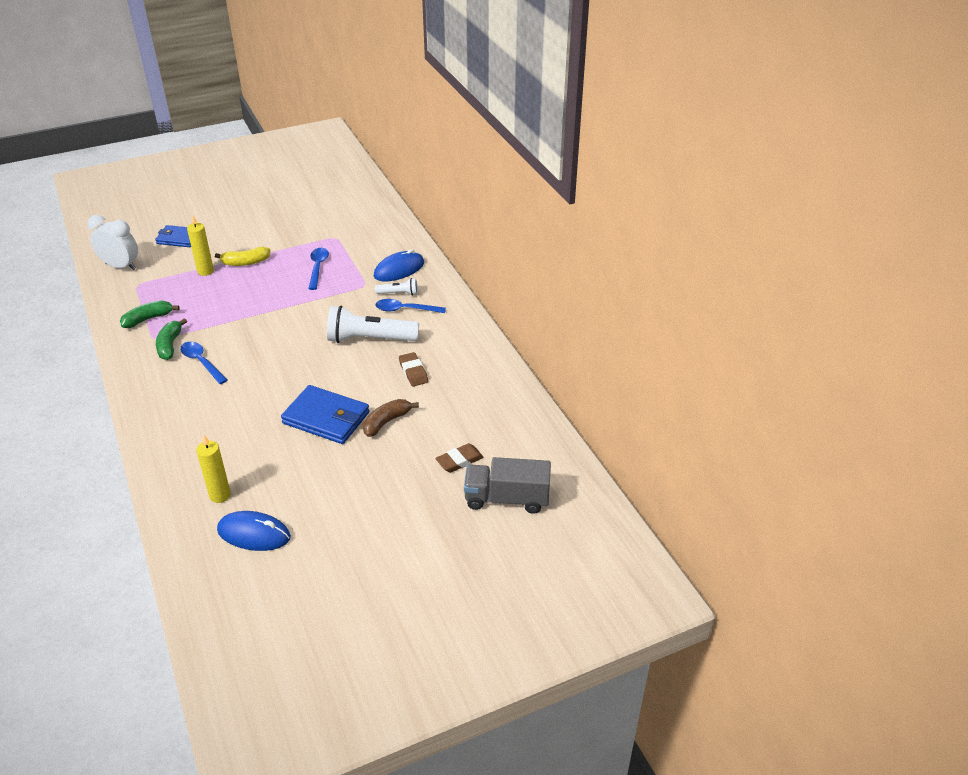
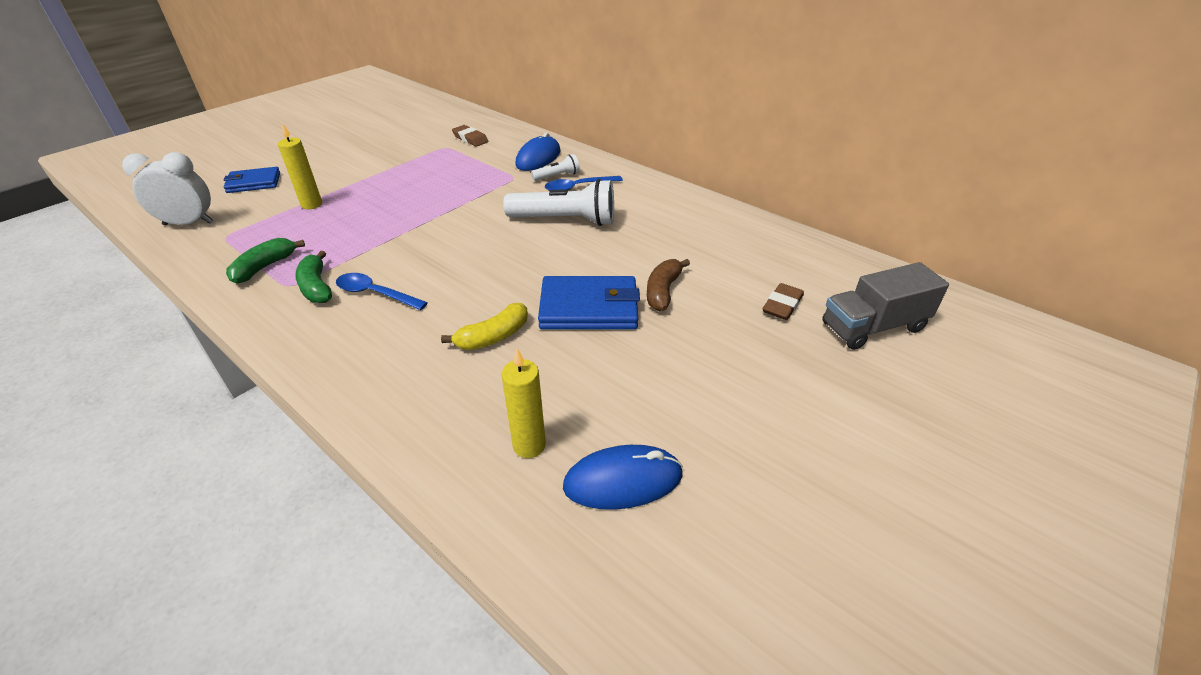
camera: 25 degrees left, 0 degrees up
yellow banana [215,247,271,266] -> yellow banana moved to [441,303,528,350]
blue spoon [308,248,329,290] -> none
white flashlight [327,305,419,343] -> white flashlight turned 150 degrees counterclockwise [503,179,614,226]
brown eraser [399,352,428,387] -> brown eraser moved to [452,125,488,147]

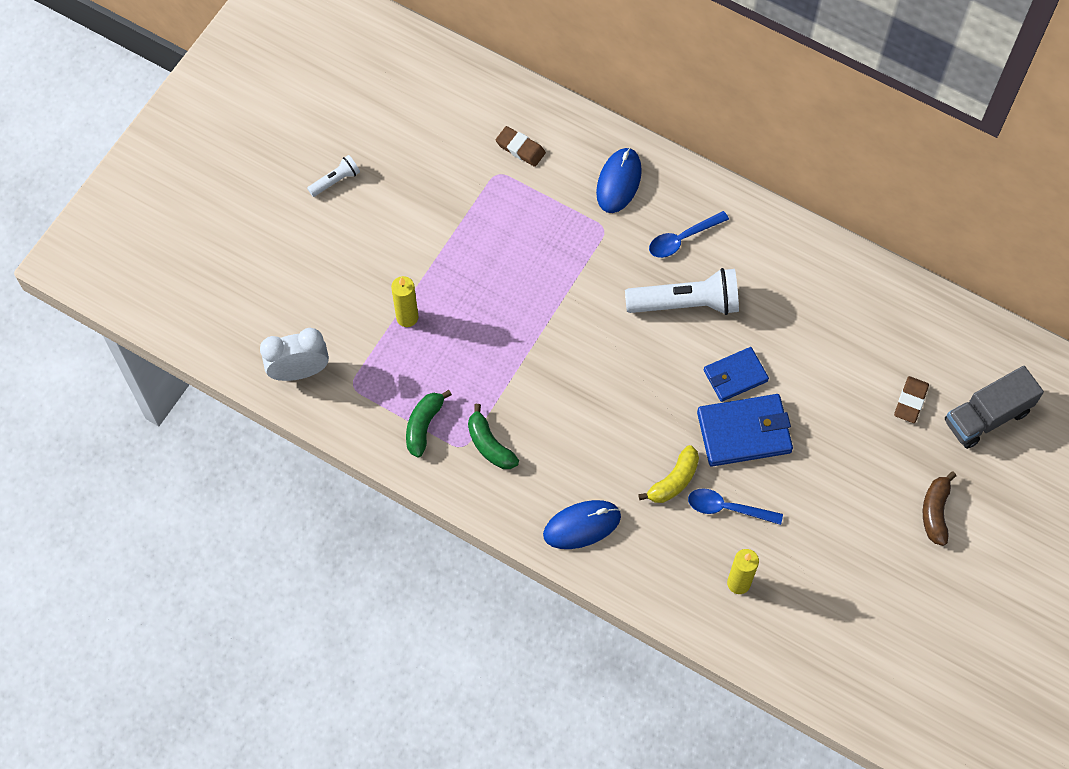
camera: 10 degrees left, 25 degrees up
blue wallet [223,167,280,193] -> blue wallet moved to [704,347,769,402]
blue spoon [336,273,428,310] -> blue spoon moved to [688,489,783,525]
white flashlight [531,154,580,181] -> white flashlight moved to [307,155,360,197]
blue mouse [563,445,683,510] -> blue mouse moved to [543,500,621,549]
brown banana [647,259,690,311] -> brown banana moved to [923,471,956,546]

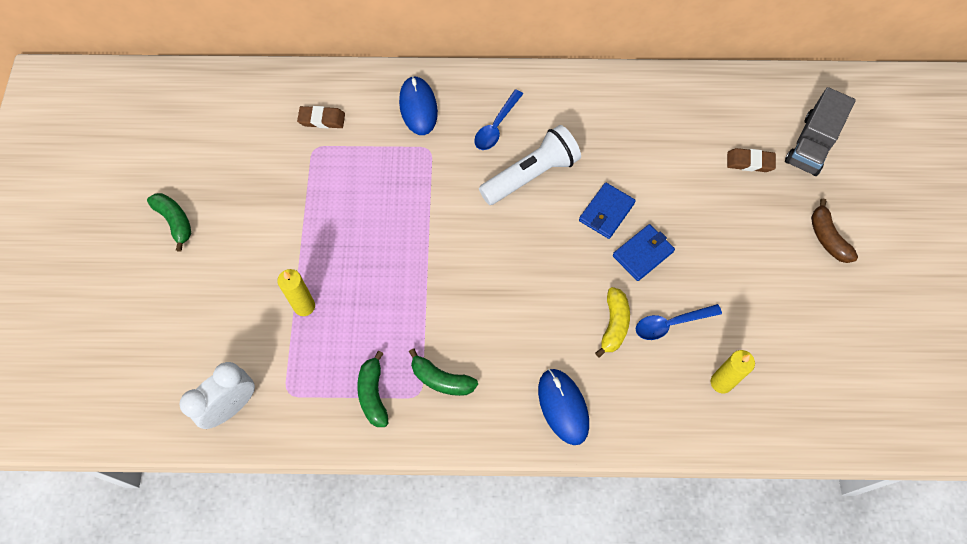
camera: 30 degrees left, 0 degrees up
white flashlight [307,155,360,197] -> green banana [147,193,191,252]
blue mouse [543,500,621,549] -> blue mouse turned 60 degrees counterclockwise [538,369,589,445]
blue wallet [697,394,793,466] -> blue wallet [613,224,675,281], size x0.65
brown eraser [894,376,929,423] -> brown eraser turned 75 degrees counterclockwise [727,148,776,172]

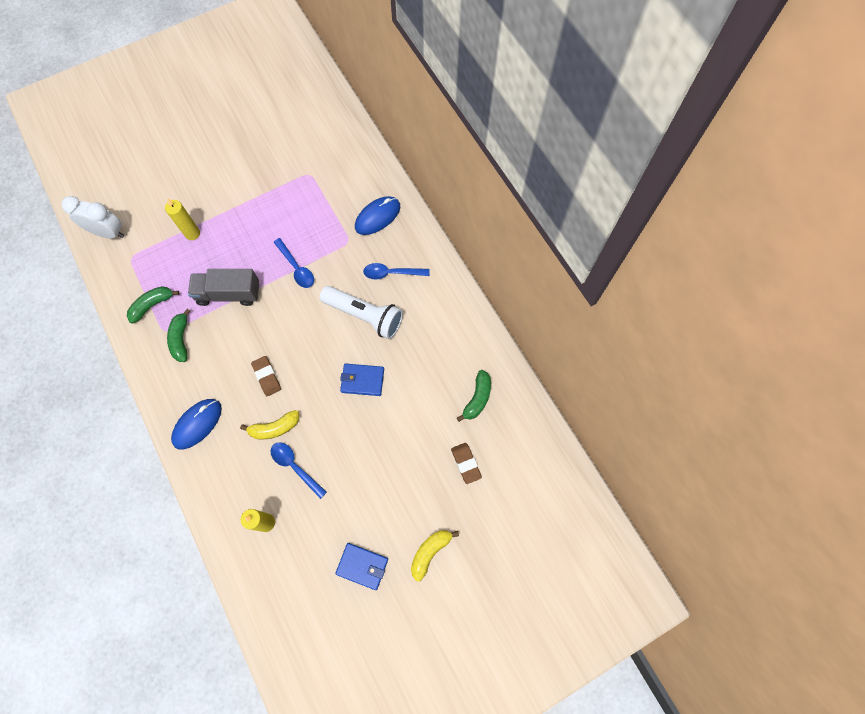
camera: 60 degrees right, 5 degrees up
green banana [147,193,191,252] -> green banana moved to [457,370,491,422]
brown eraser [297,106,345,128] -> brown eraser moved to [251,356,281,396]
blue wallet [613,224,675,281] -> blue wallet moved to [335,543,388,590]
grey truck [785,87,856,176] -> grey truck moved to [188,269,259,306]
brown banana [811,199,858,263] -> yellow banana [411,530,459,581]
none -> blue spoon [274,238,314,288]

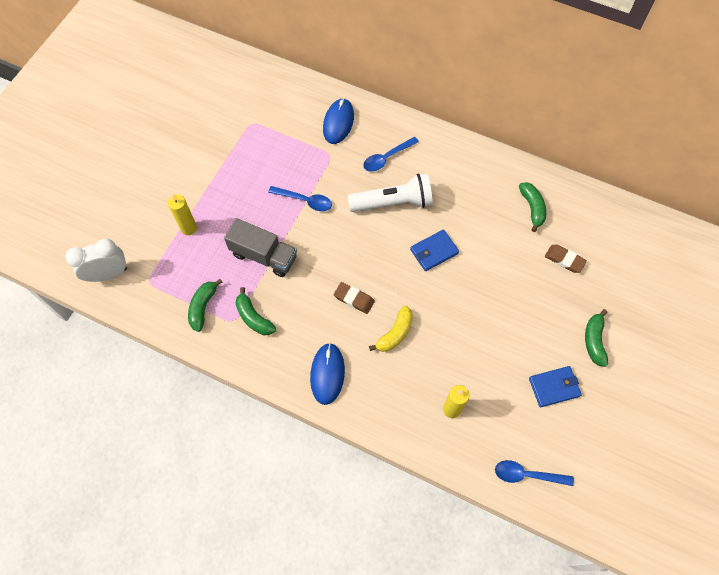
camera: 35 degrees left, 5 degrees down
grey truck [188,269,259,306] -> grey truck turned 120 degrees counterclockwise [224,218,297,277]
blue spoon [271,442,327,499] -> blue spoon moved to [495,460,574,486]
yellow banana [411,530,459,581] -> green banana [585,309,608,367]

